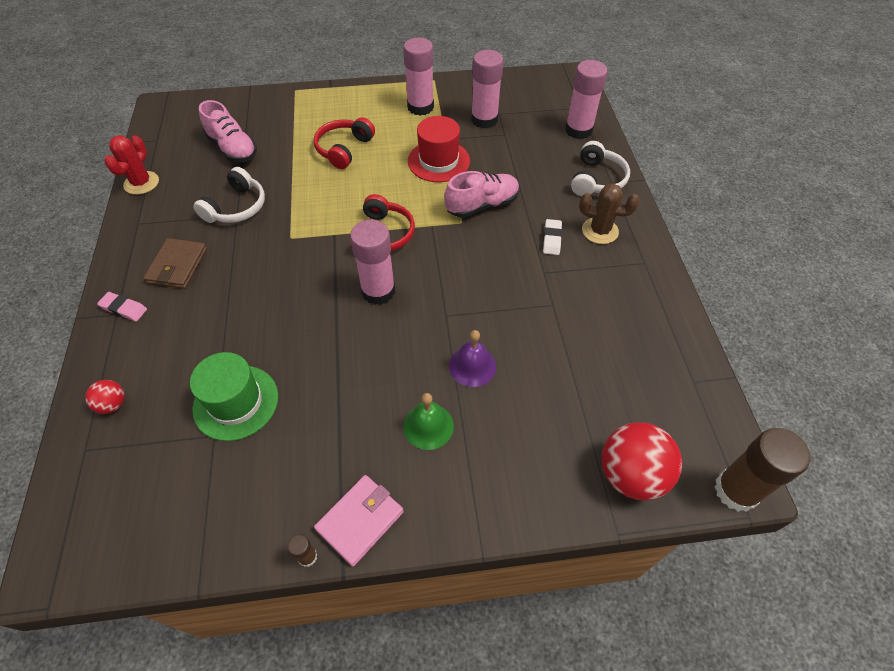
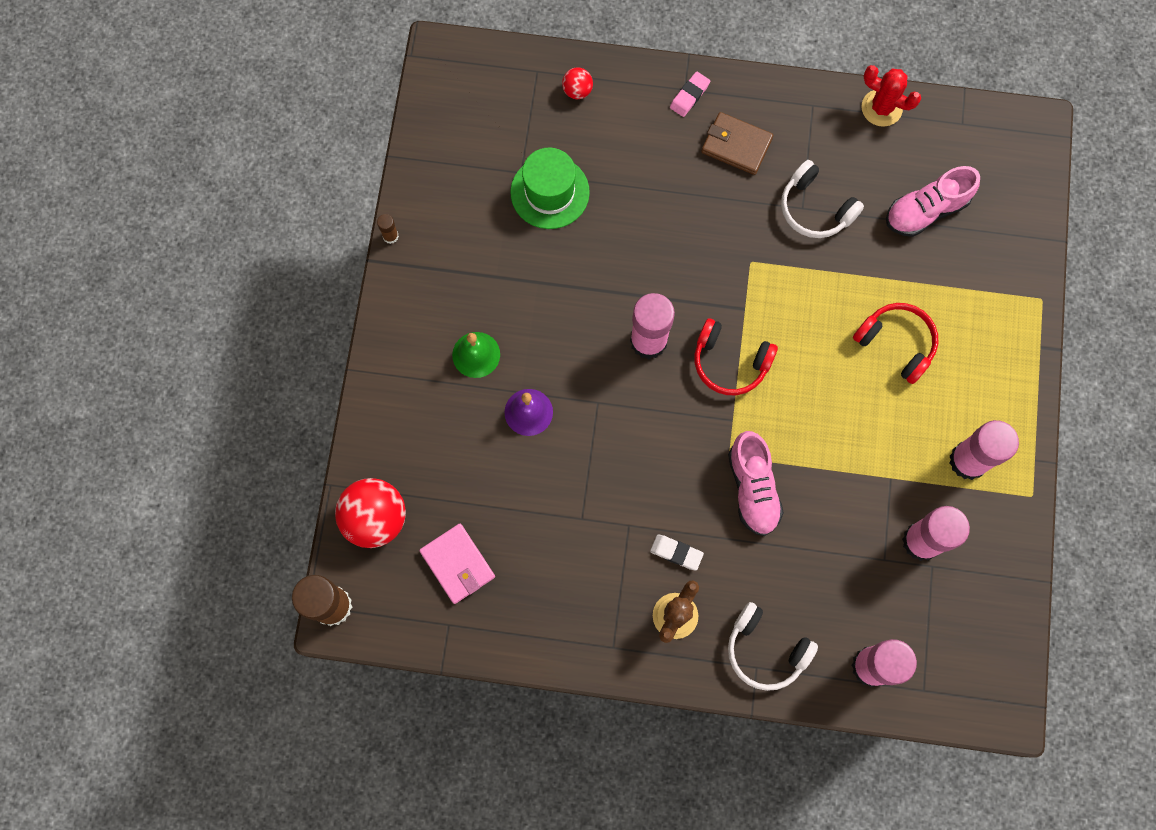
camera: 105 degrees right, 20 degrees up
pink wallet [314,475,404,566] -> pink wallet moved to [419,524,495,604]
red hat [408,116,470,182] -> none

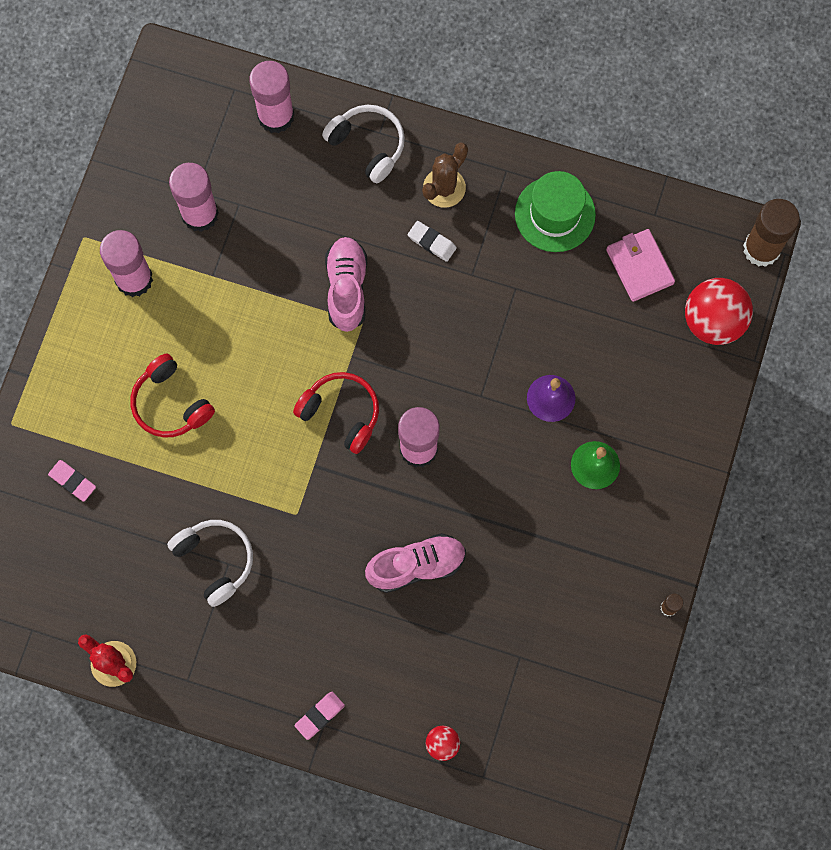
camera: 170 degrees left, 0 degrees up
green hat [510,147,590,229] -> green hat moved to [515,171,596,252]
brown wallet [701,112,773,175] -> none
pink shoe [886,166,980,237] -> pink shoe moved to [365,533,466,593]
none -> pink eraser [48,460,96,502]

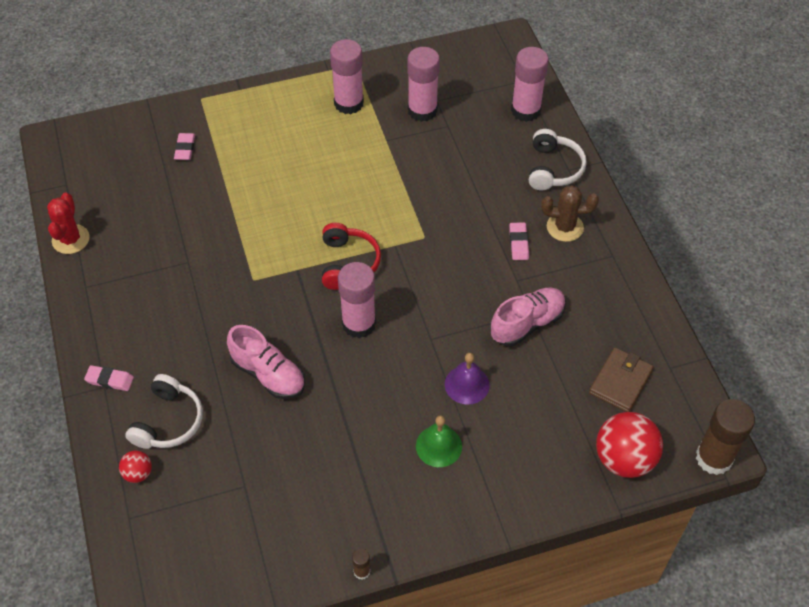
camera: 55 degrees right, 20 degrees down
red headphones [130,354,215,438] -> none
white headphones [167,520,253,607] -> white headphones moved to [125,374,203,449]
pink shoe [325,237,367,332] -> pink shoe moved to [491,288,566,346]
white eraser [408,221,457,262] -> pink eraser [509,222,529,260]
green hat [515,171,596,252] -> none
pink wallet [606,229,675,302] -> brown wallet [589,348,654,412]

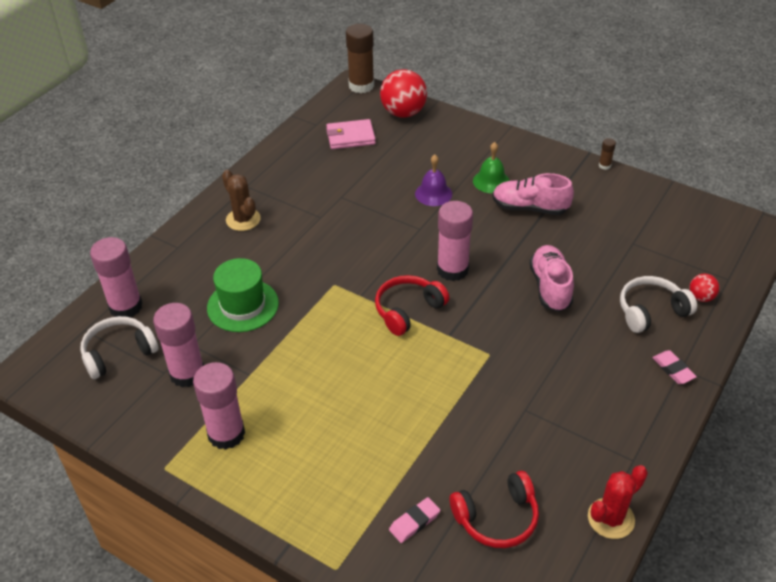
camera: 130 degrees left, 10 degrees down
pink shoe [491,288,566,346] -> pink shoe moved to [492,173,574,215]
pink eraser [509,222,529,260] -> none
white headphones [529,129,587,190] -> white headphones moved to [80,316,159,379]
brown wallet [589,348,654,412] -> pink wallet [326,119,376,149]
none -> green hat [207,258,279,332]
none -> red headphones [450,471,539,548]

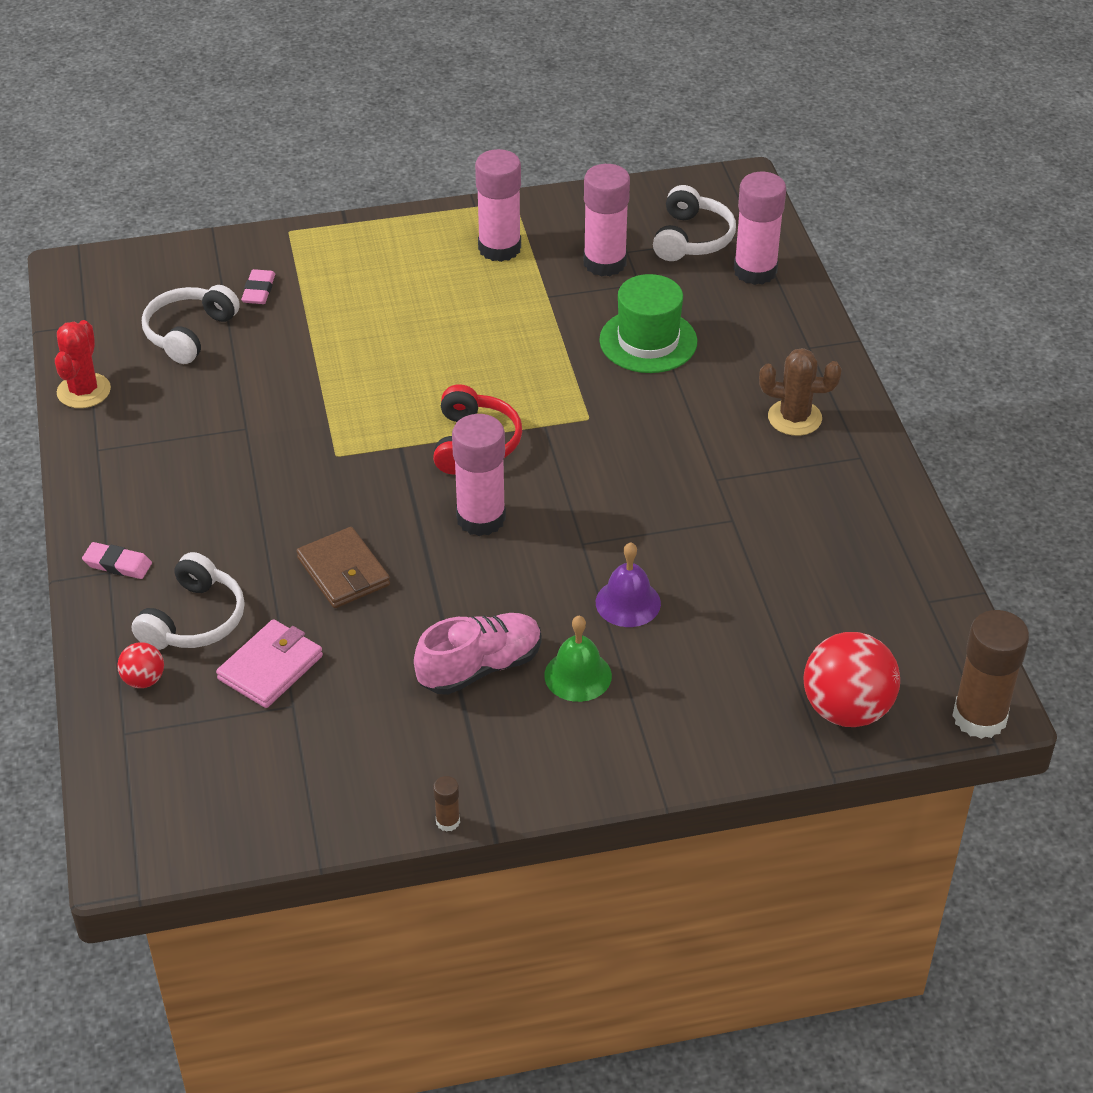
camera: 135 degrees right, 0 degrees up
pink wallet [326,119,376,149] -> pink wallet moved to [216,619,323,708]
red headphones [450,471,539,548] -> white headphones [142,285,240,364]
pink shoe [529,245,574,312] -> brown wallet [297,527,390,608]

